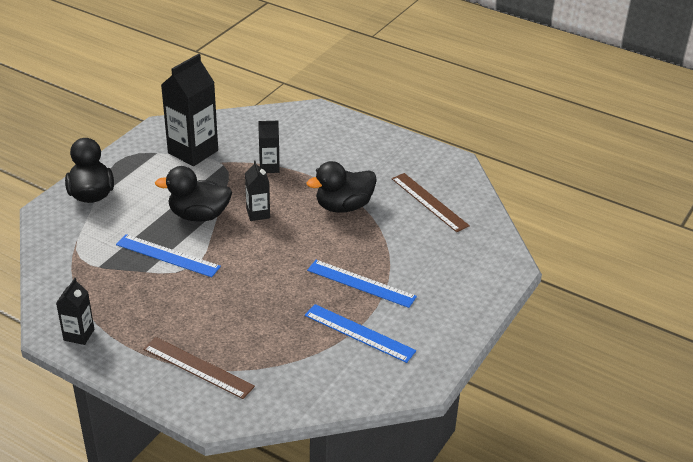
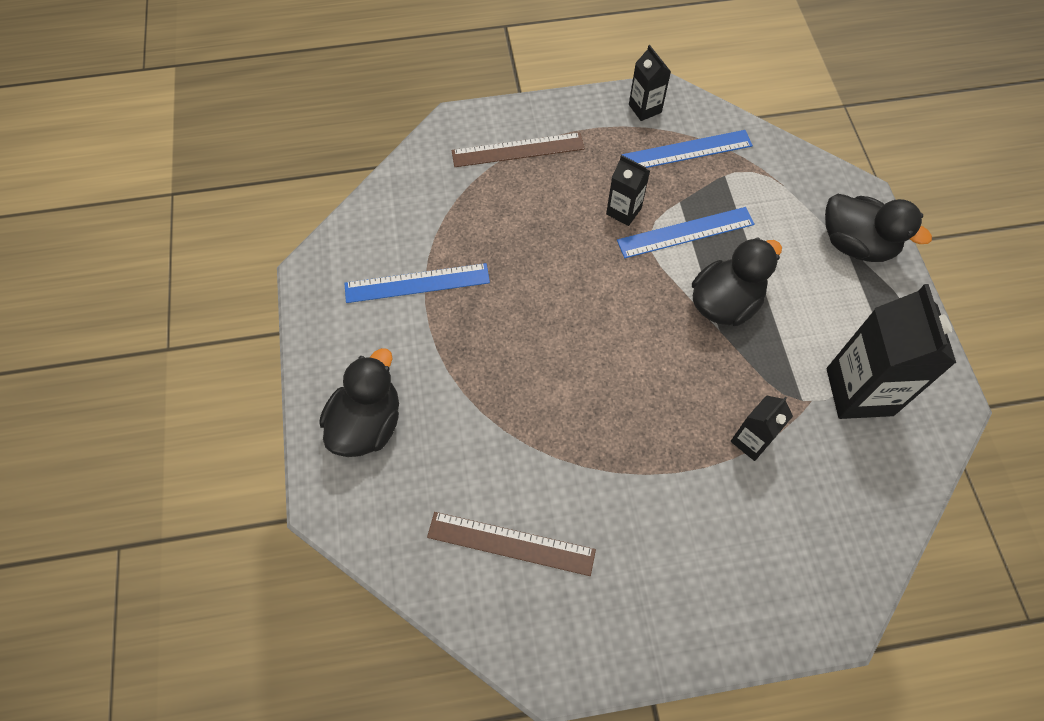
camera: 140 degrees right, 25 degrees up
black carton [245,160,270,221] -> black carton moved to [606,155,650,226]
black duck [306,161,377,213] -> black duck moved to [320,348,399,457]
blue ruler [307,260,417,308] -> blue ruler moved to [621,130,753,168]

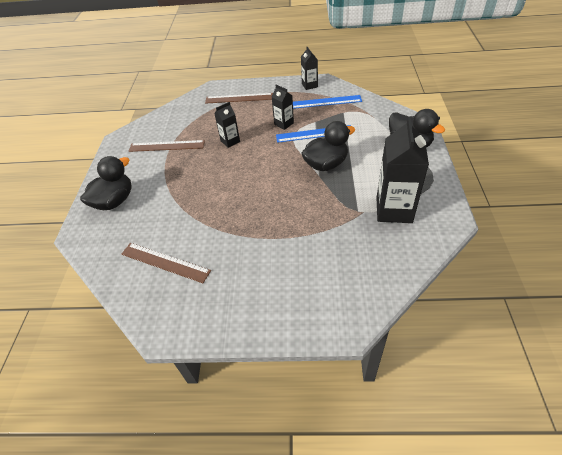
camera: 15 degrees right, 15 degrees down
blue ruler [344,263,490,303] -> brown ruler [129,140,205,152]
black carton [731,395,793,461] -> black carton moved to [214,102,240,148]

